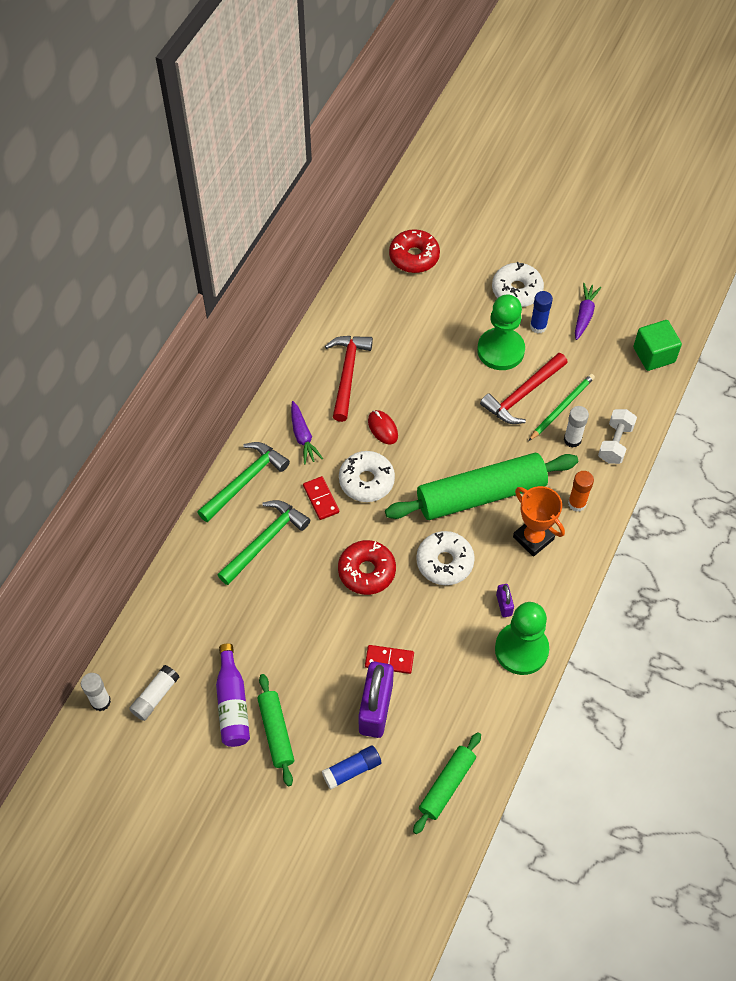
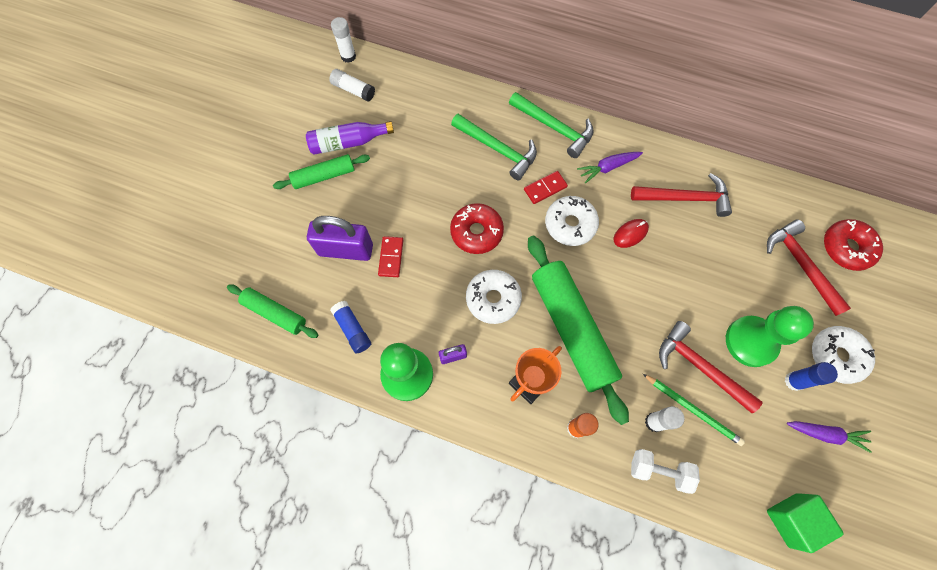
camera: 85 degrees right, 10 degrees up
blue glue stick [322,745,381,789] -> blue glue stick moved to [330,301,371,354]
none -> red hammer [767,219,851,316]

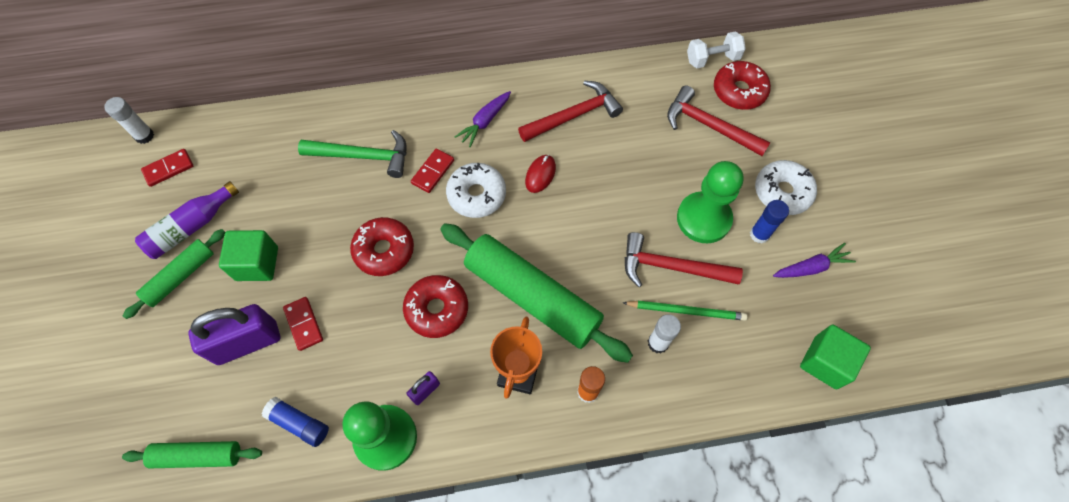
camera: 30 degrees left, 5 degrees down
white glue stick [329,69,375,101] -> red domino [141,149,193,187]
white donut [466,270,522,324] -> red donut [403,275,468,338]
green hammer [509,92,594,158] -> none
white dumbbell [631,449,700,494] -> white dumbbell moved to [687,31,746,68]
none -> green cube [219,230,278,281]

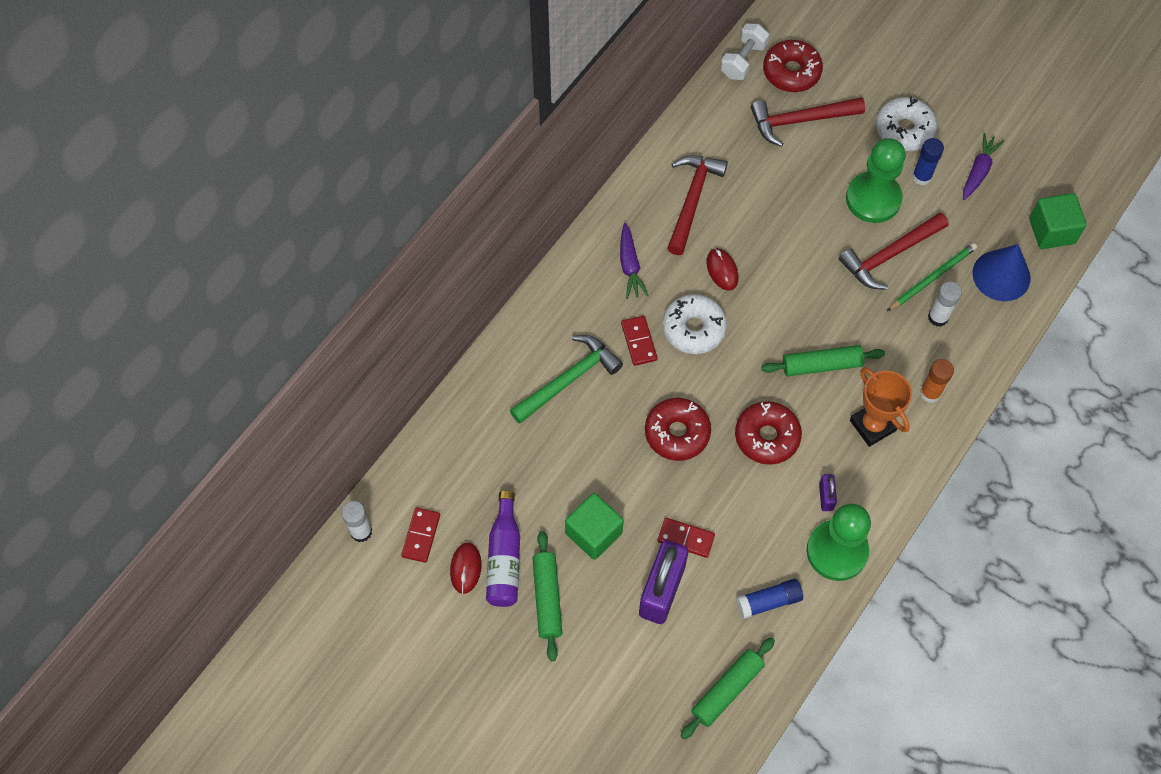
camera: 45 degrees left, 0 degrees up
green rolling pin [440,223,633,363] -> green rolling pin [762,345,885,376], size x0.54
none -> red mouse [450,542,481,594]
none -> blue cone [972,244,1030,301]

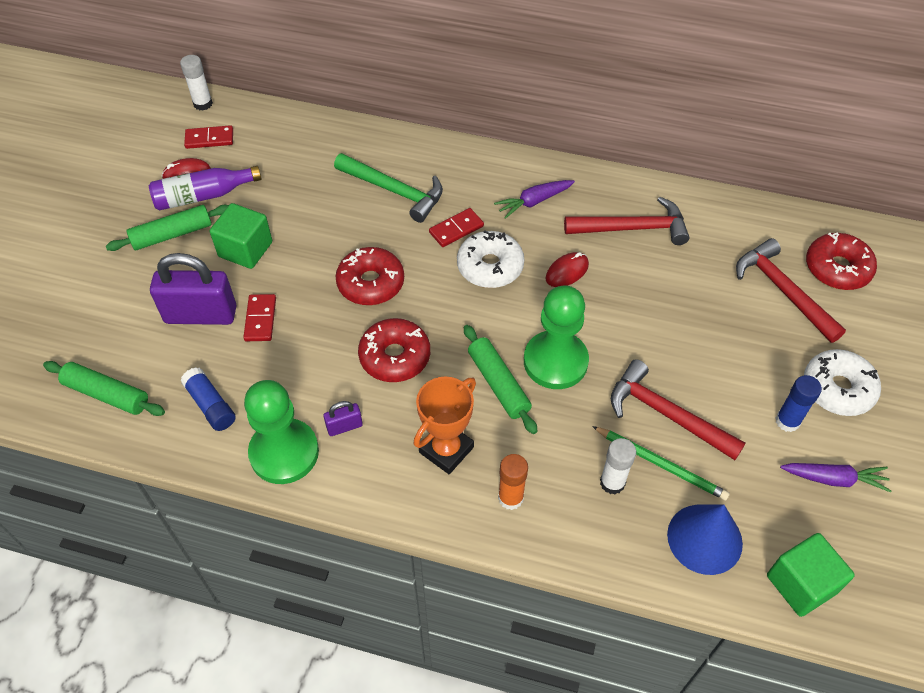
camera: 70 degrees right, 10 degrees down
white dumbbell [720,23,769,80] -> none
green pawn [846,138,906,223] -> green pawn moved to [524,285,589,389]

